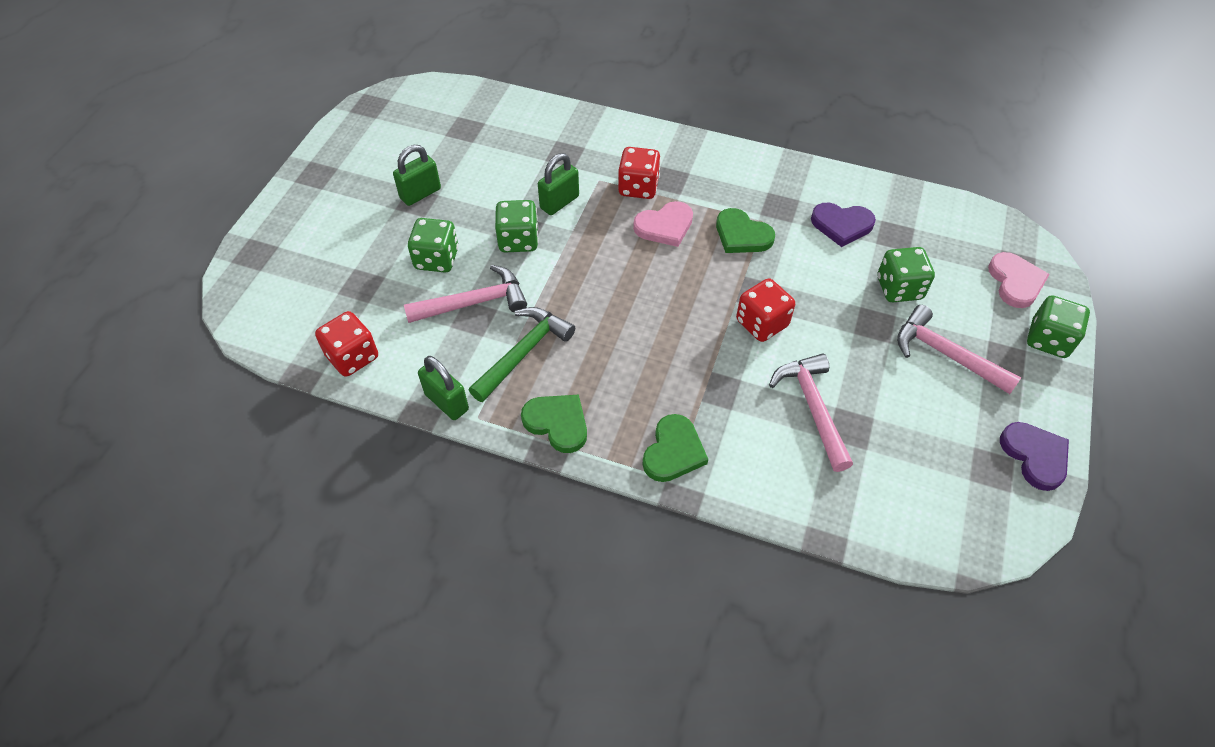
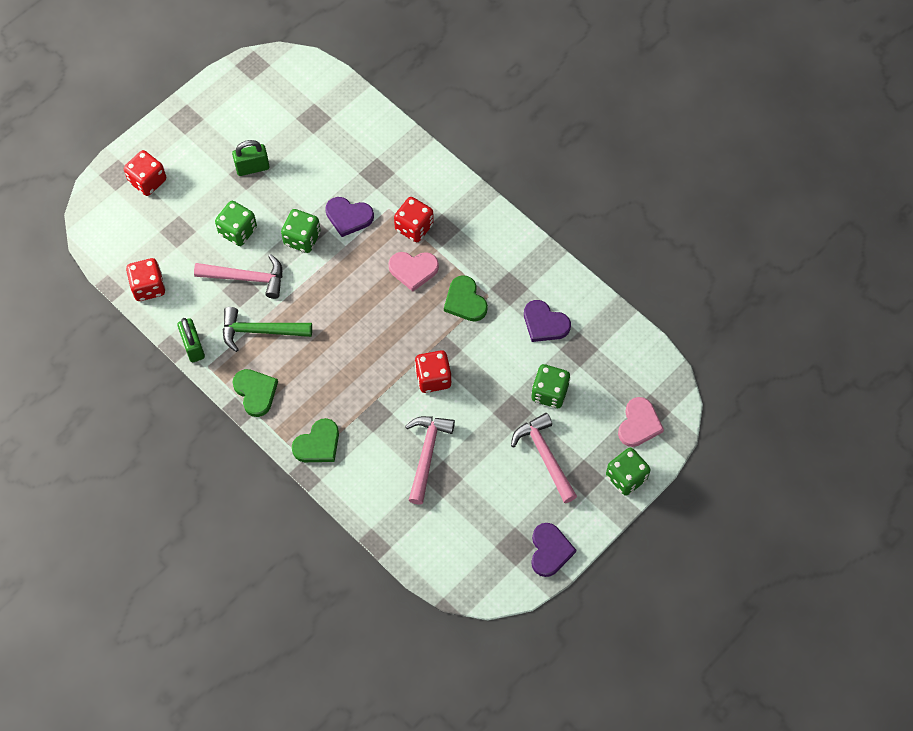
camera: 25 degrees right, 10 degrees up
green hammer [469,307,575,402] -> green hammer turned 150 degrees counterclockwise [223,307,312,352]
green padlock [538,153,579,215] -> purple heart [325,197,374,237]
none -> red dice [124,150,166,196]

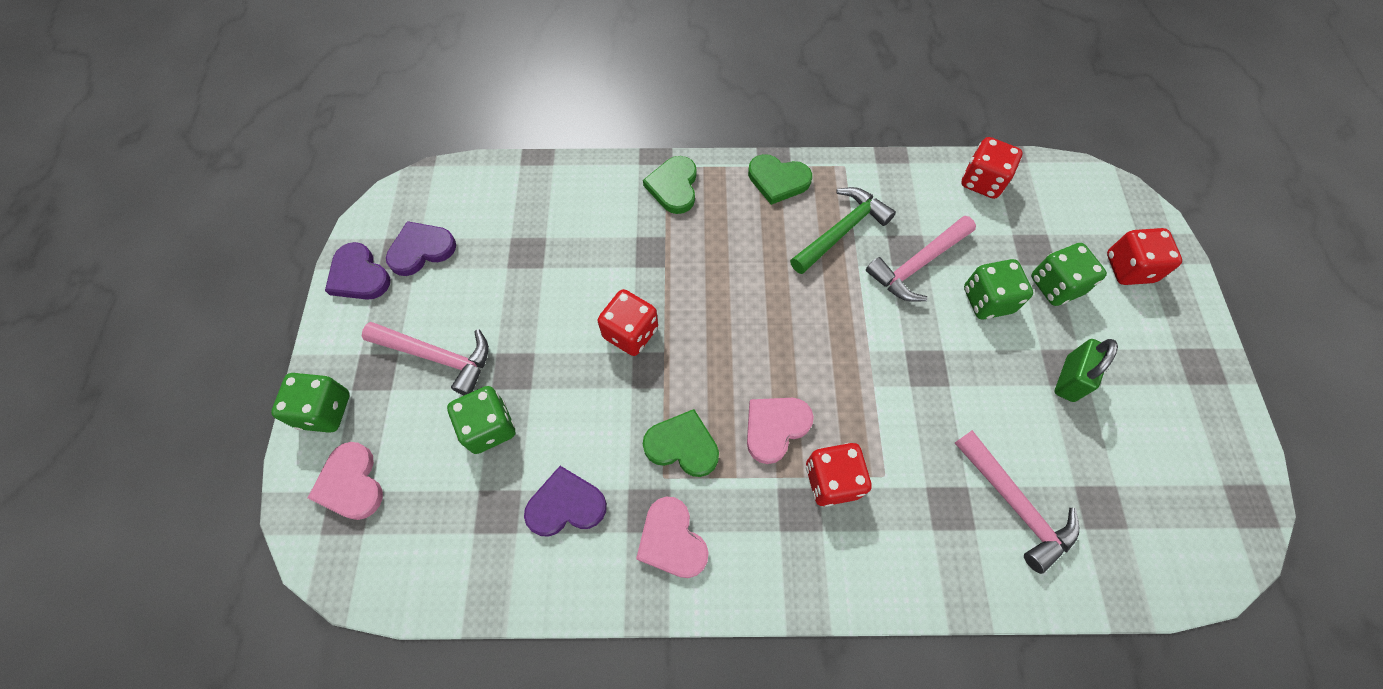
camera: 135 degrees right, 0 degrees up
green padlock [177,318,205,362] -> none
green dice [281,209,321,253] -> green dice moved to [1031,243,1107,306]
purple heart [325,197,374,237] -> purple heart moved to [386,221,456,276]
pink hammer [405,416,455,505] -> pink hammer moved to [955,430,1079,574]
none -> pink heart [636,497,709,578]

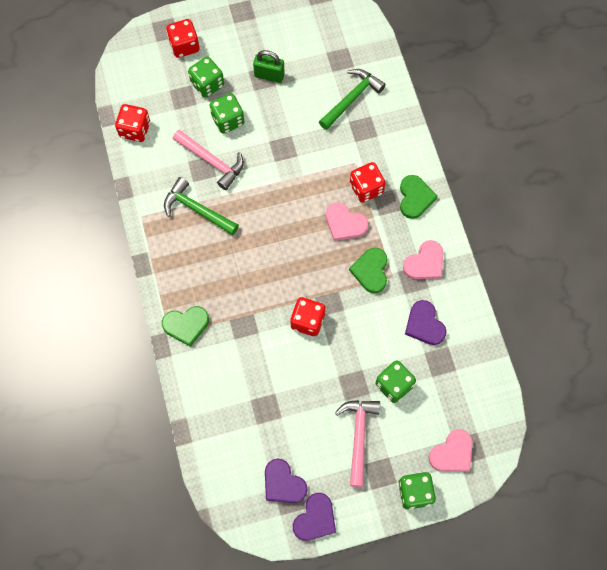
camera: 105 degrees left, 5 degrees up
green heart [748,154,812,205] -> green heart moved to [400,175,438,219]
pink hammer [955,430,1079,574] -> green hammer [319,69,386,130]

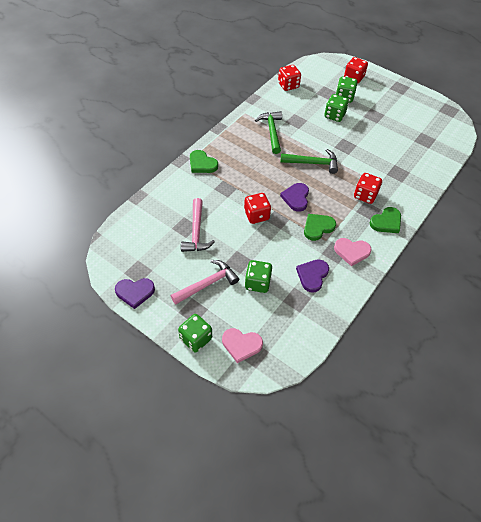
camera: 50 degrees right, 15 degrees down
pink hammer [173,130,244,190] -> pink hammer moved to [181,198,215,252]
green padlock [253,50,285,83] -> none
purple heart [265,459,308,503] -> purple heart moved to [280,183,309,212]
green hammer [319,69,386,130] -> green hammer moved to [281,149,338,174]
pink heart [326,202,368,241] -> none

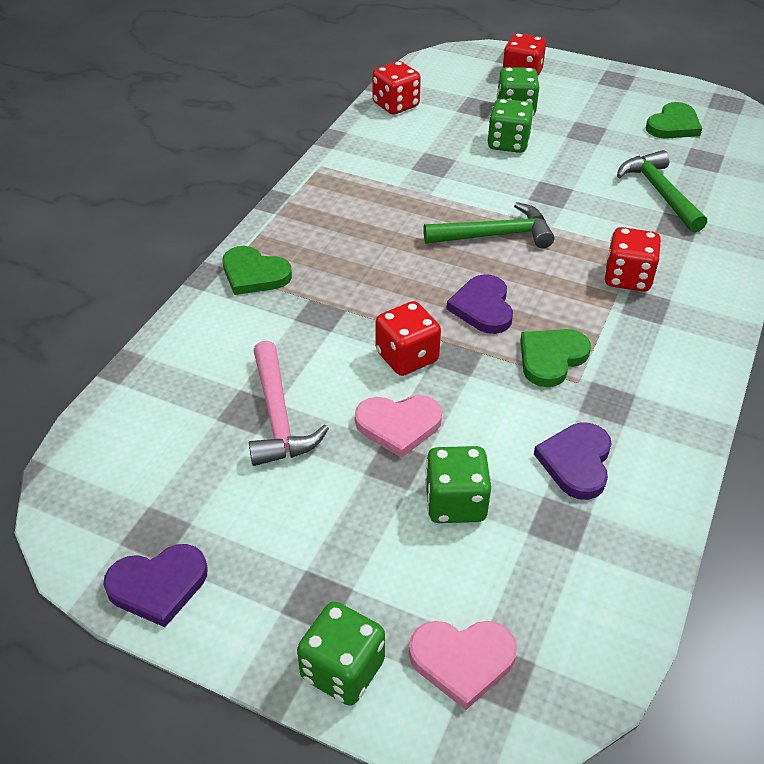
camera: 10 degrees left, 10 degrees down
pink hammer [171,260,239,305] -> none
green hammer [255,111,282,154] -> green hammer moved to [617,150,707,233]
pink heart [334,238,372,266] -> pink heart moved to [355,395,442,458]
green heart [370,207,401,233] -> green heart moved to [646,102,702,139]

